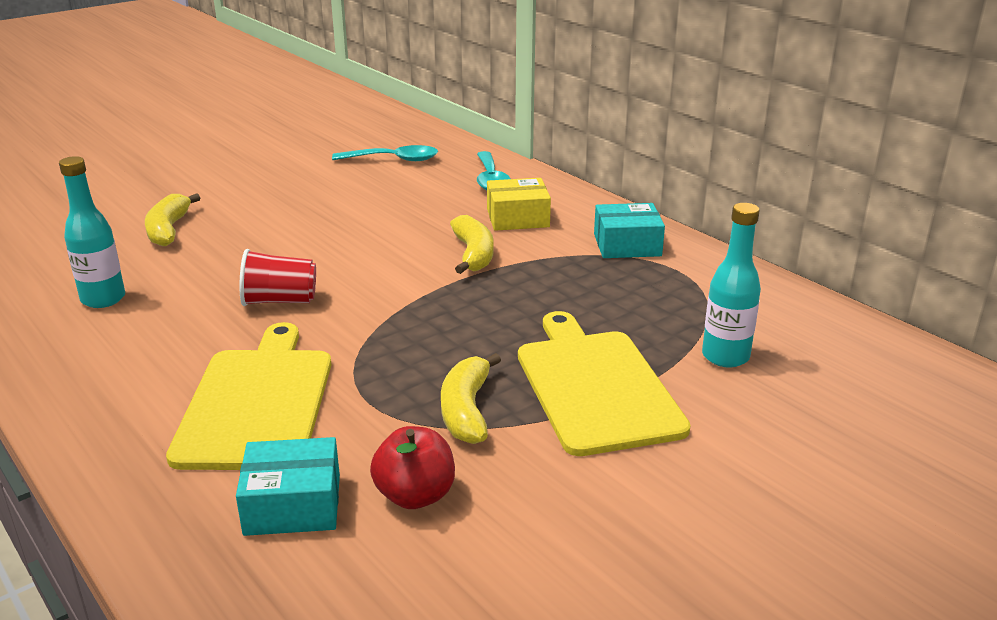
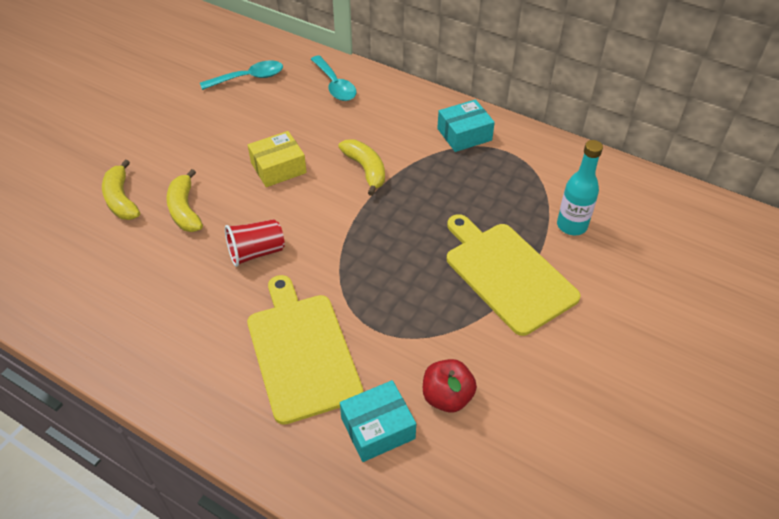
camera: 20 degrees left, 20 degrees up
turquoise bottle [59,156,125,308] -> none
yellow banana [441,353,501,444] -> yellow banana moved to [166,169,203,232]
yellow box [487,178,551,231] -> yellow box moved to [248,131,307,187]

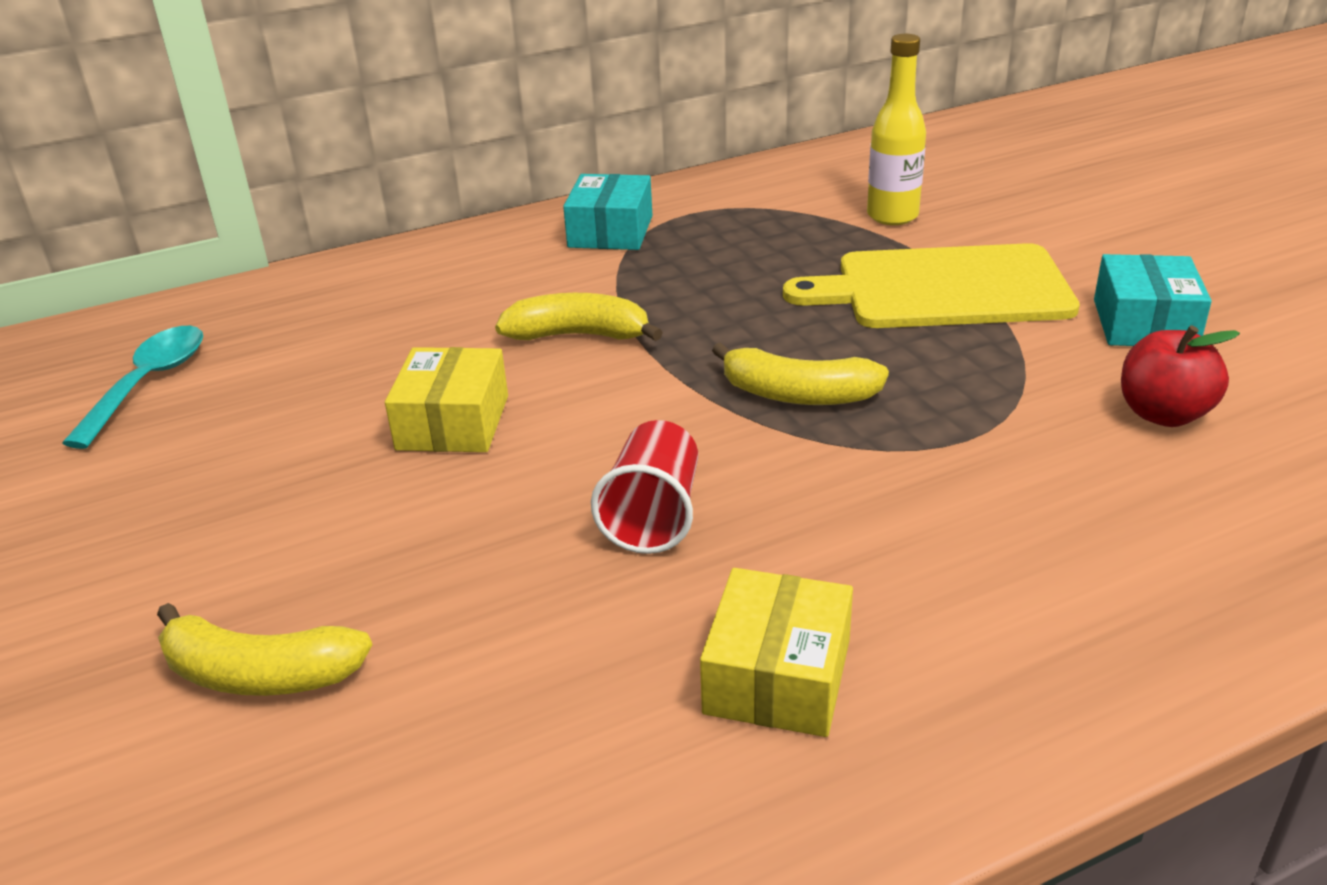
camera: 55 degrees left, 15 degrees down
yellow banana [166,169,203,232] -> yellow banana moved to [712,342,889,405]
yellow cutting board [247,275,363,425] -> none
turquoise spoon [311,55,357,101] -> none
turquoise box [340,380,416,462] -> turquoise box moved to [1094,254,1212,346]
turquoise bottle [557,140,603,235] -> yellow bottle [867,34,926,225]
none -> yellow box [700,568,853,737]

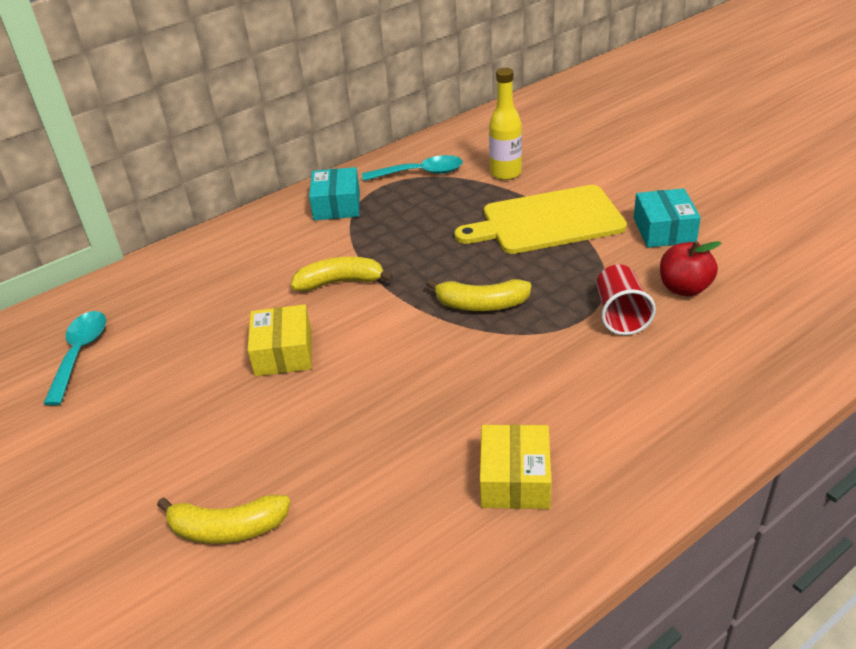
camera: 10 degrees left, 5 degrees up
red cup [591,420,698,554] -> red cup moved to [596,264,656,335]
none -> turquoise spoon [362,155,463,181]

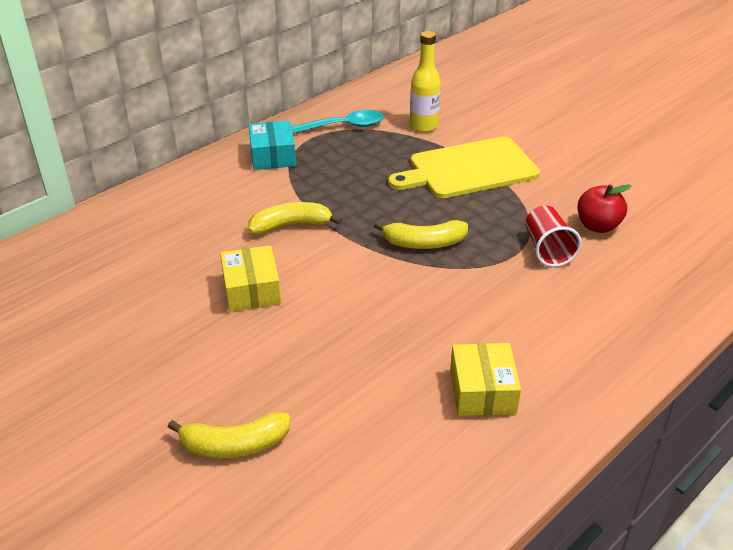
camera: 10 degrees left, 0 degrees up
turquoise spoon [43,311,106,406] -> none
turquoise box [634,188,701,248] -> none

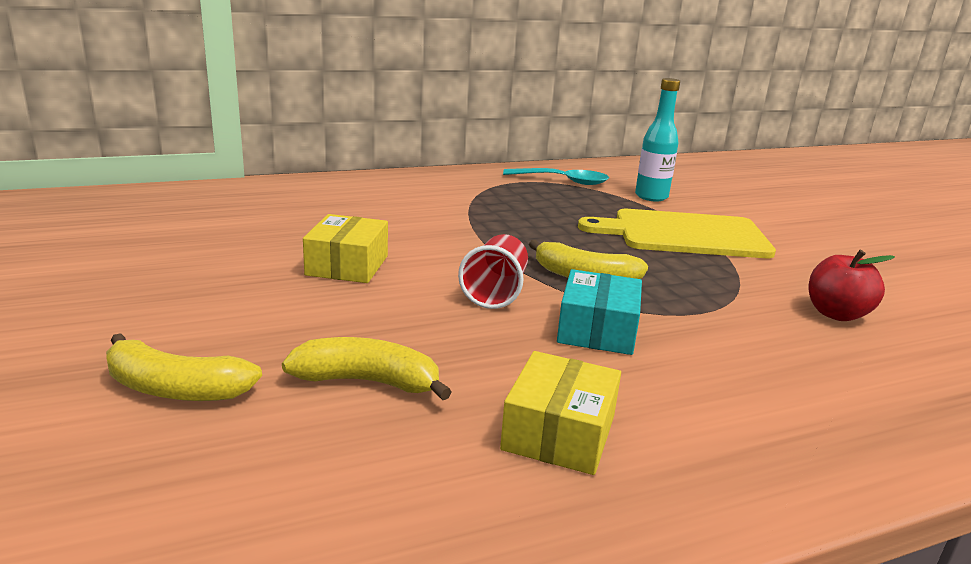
camera: 20 degrees right, 15 degrees down
turquoise box [248,121,296,170] -> turquoise box moved to [557,269,642,355]
yellow banana [248,202,342,235] -> yellow banana moved to [282,337,452,400]
yellow bottle [410,31,441,132] -> turquoise bottle [635,78,680,202]
red cup [525,205,581,267] -> red cup moved to [458,234,528,309]

